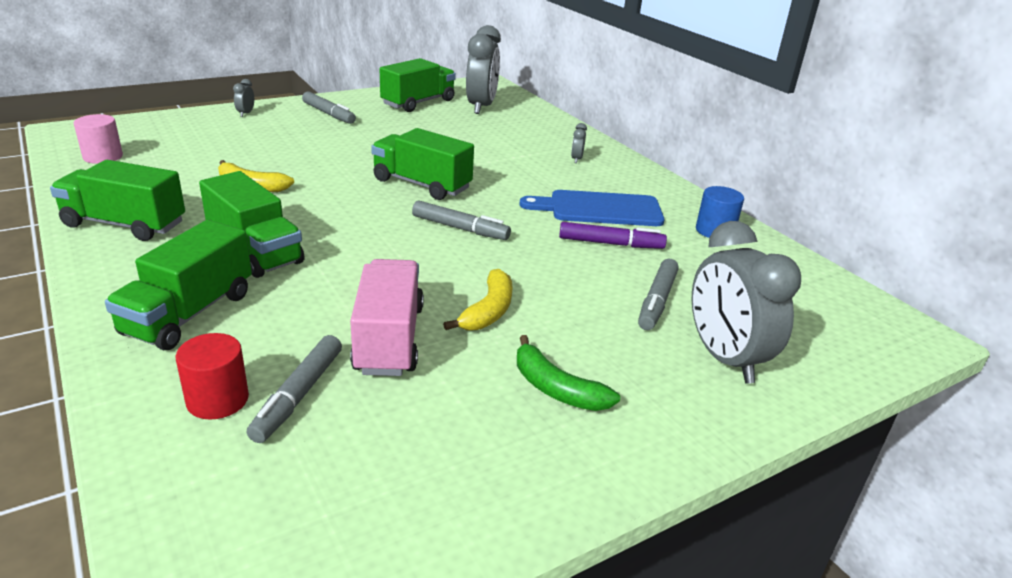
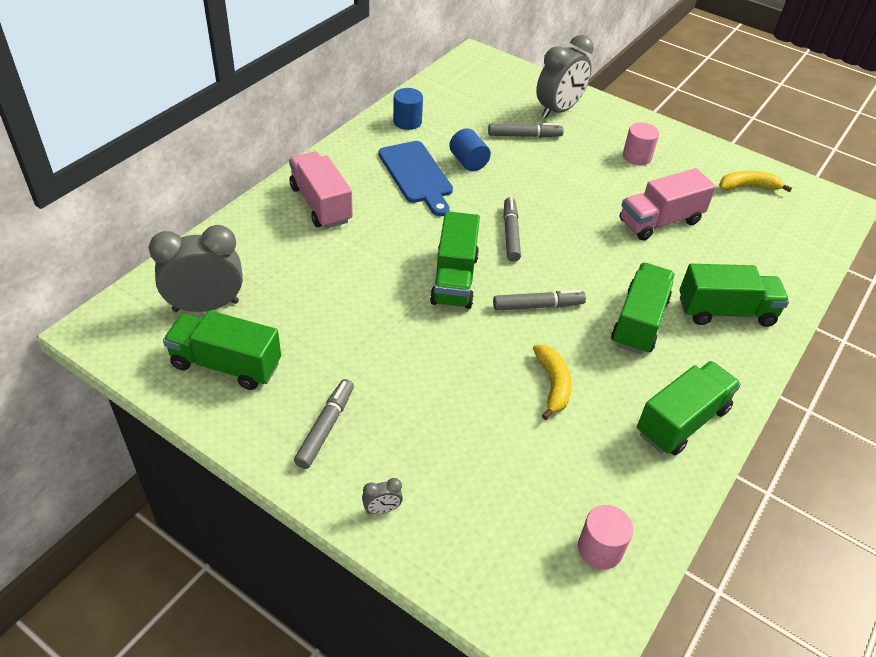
camera: 115 degrees left, 15 degrees up
green truck [50,160,185,241] -> green truck turned 120 degrees counterclockwise [637,361,741,455]
red cylinder [176,333,249,420] -> none
grey marker [247,335,342,443] -> grey marker moved to [493,290,586,311]
yellow banana [443,269,513,331] -> yellow banana moved to [719,171,792,192]
green banana [517,335,620,411] -> pink cylinder [623,122,659,165]
purple marker [559,222,667,249] -> blue cylinder [449,128,491,171]
grey clock [571,123,587,163] -> pink truck [289,151,353,229]

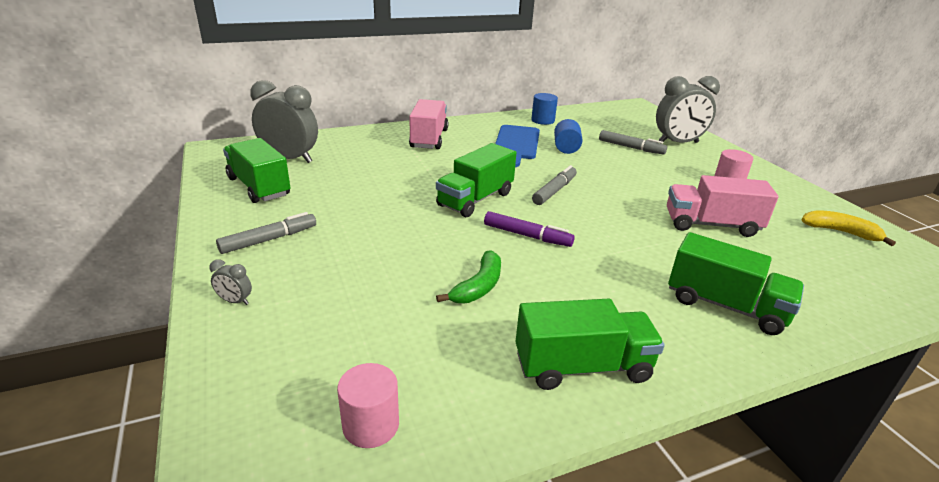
camera: 35 degrees right, 15 degrees down
grey marker [493,290,586,311] -> purple marker [484,211,575,247]
yellow banana [533,345,571,420] -> green banana [436,250,501,303]
green truck [611,263,675,354] -> none

